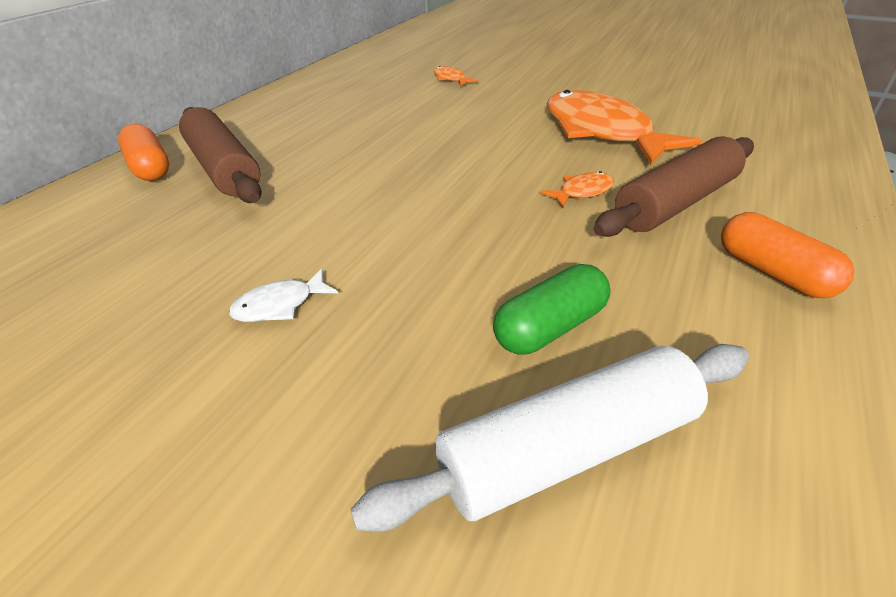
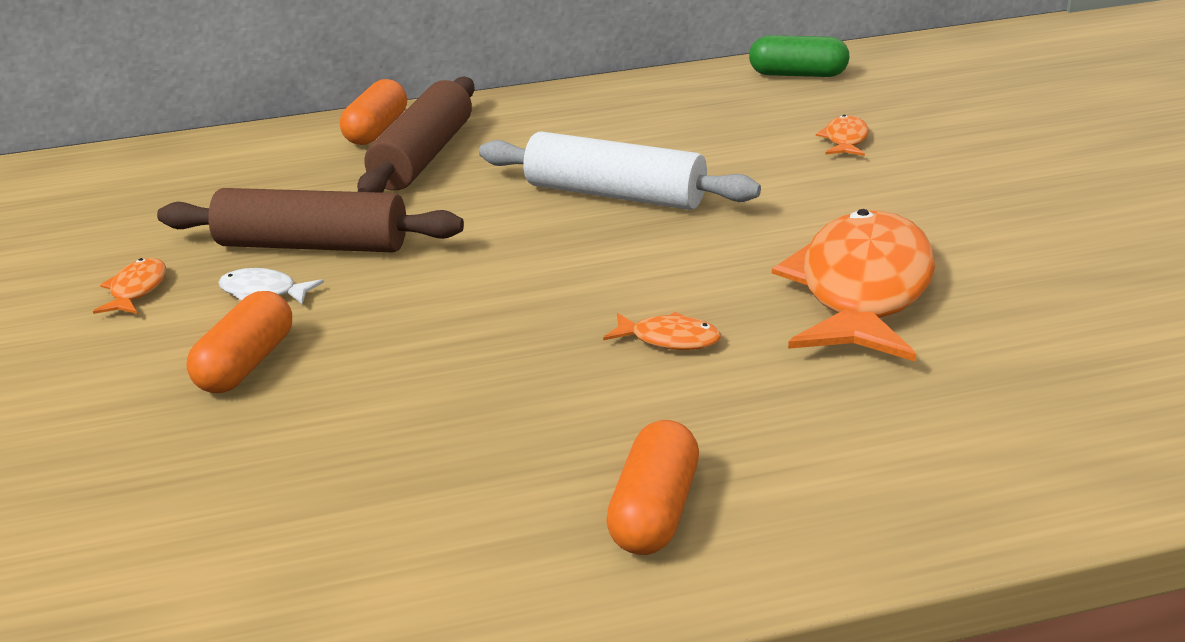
camera: 50 degrees right, 10 degrees down
white rolling pin [350,344,749,532] -> white rolling pin moved to [479,132,761,210]
green capsule [493,264,611,355] -> green capsule moved to [749,35,850,77]
brown rolling pin [594,136,754,237] -> brown rolling pin moved to [157,188,464,252]
none -> orange fish [93,258,166,314]
none -> orange capsule [186,291,292,393]

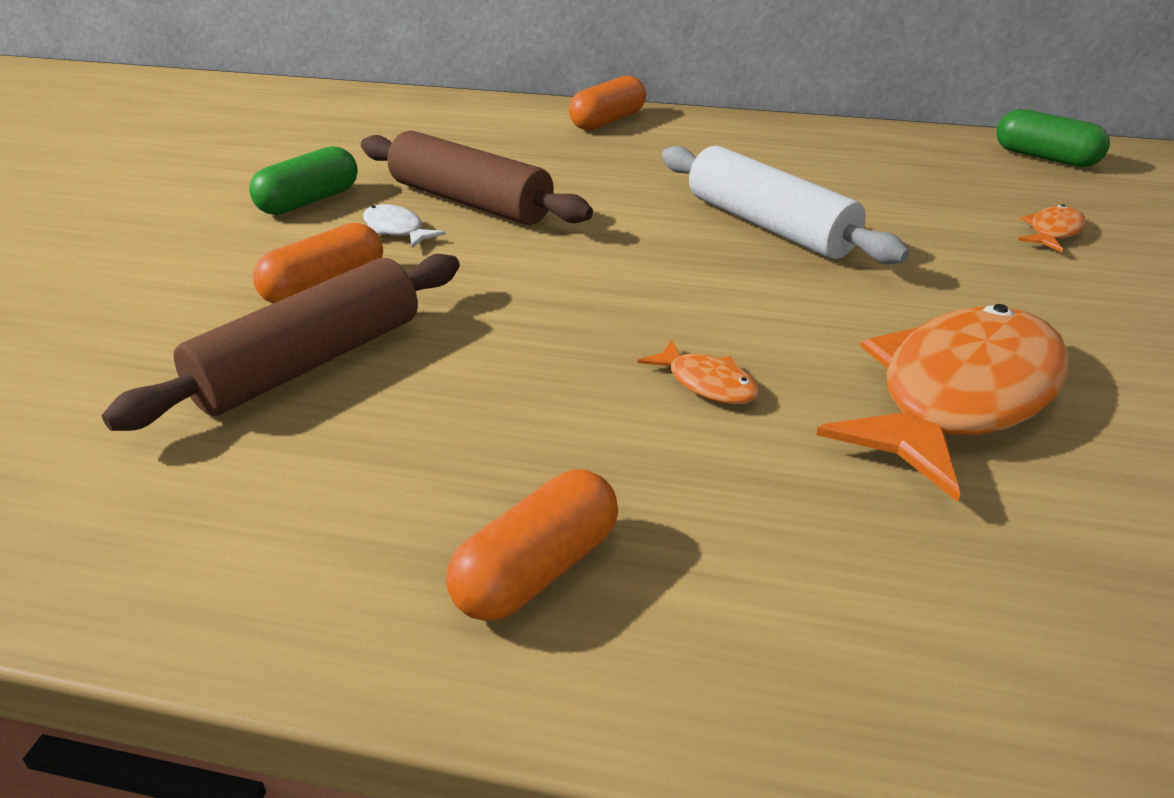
camera: 25 degrees right, 5 degrees up
orange fish [93,258,166,314] -> green capsule [249,146,358,215]
brown rolling pin [357,76,475,193] -> brown rolling pin moved to [102,254,460,431]

